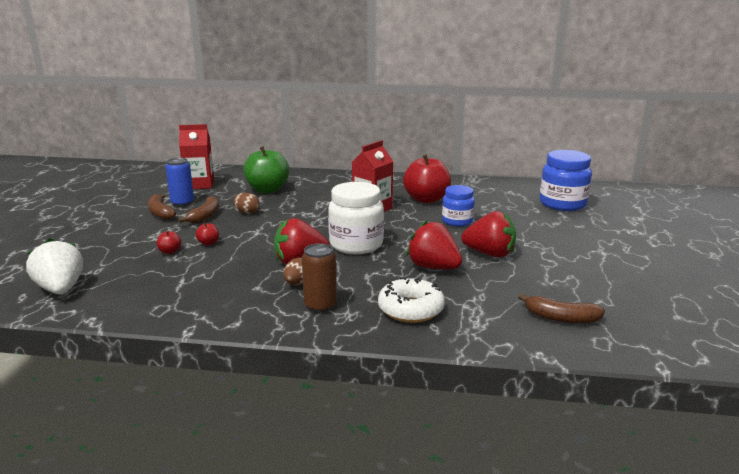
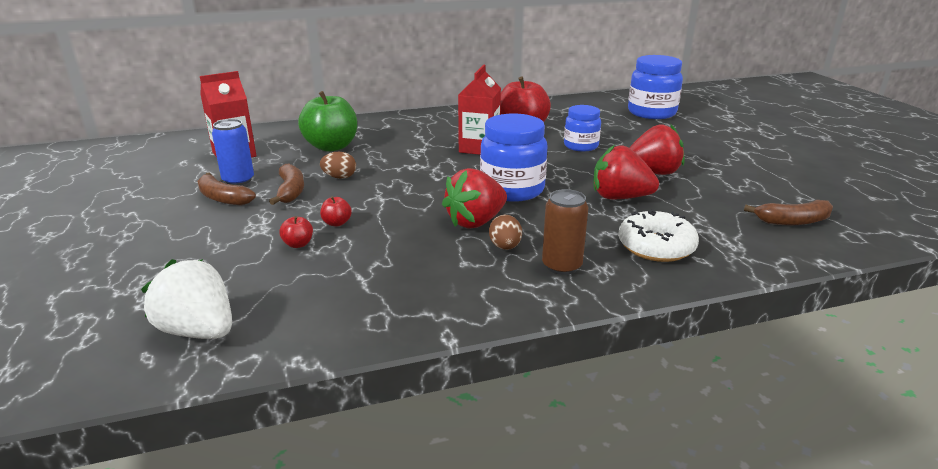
camera: 25 degrees left, 5 degrees up
white jar [328,182,384,254] -> blue jar [480,114,547,202]

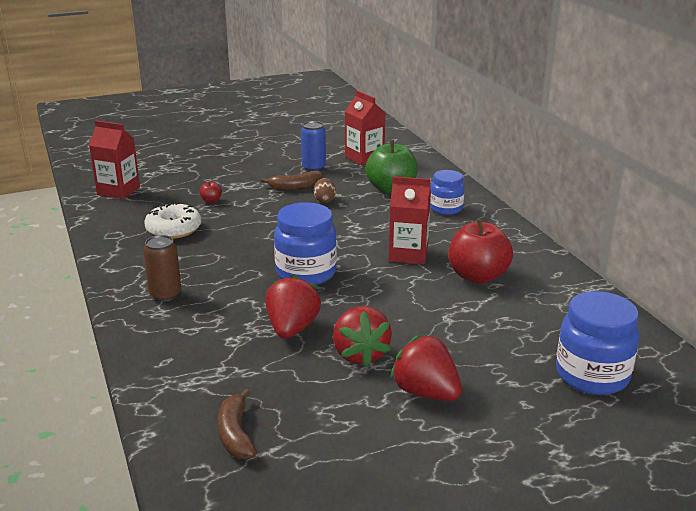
camera: 85 degrees right, 0 degrees up
white strawberry [141,259,232,339] -> red carton [89,120,140,199]
brown banana [197,172,256,205] -> none
red apple [320,196,352,227] -> none
red strawberry [442,168,507,229] -> red strawberry moved to [390,335,462,401]
brown egg [489,215,522,250] -> none
blue jar [564,105,601,151] -> blue jar moved to [430,170,464,215]
white donut [618,209,699,262] -> white donut moved to [144,202,201,239]

